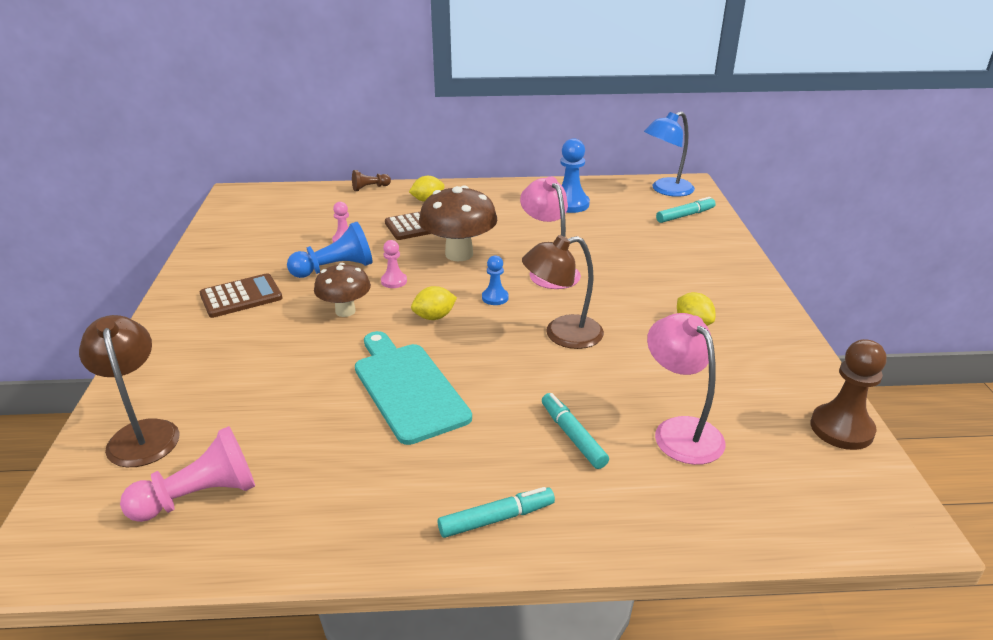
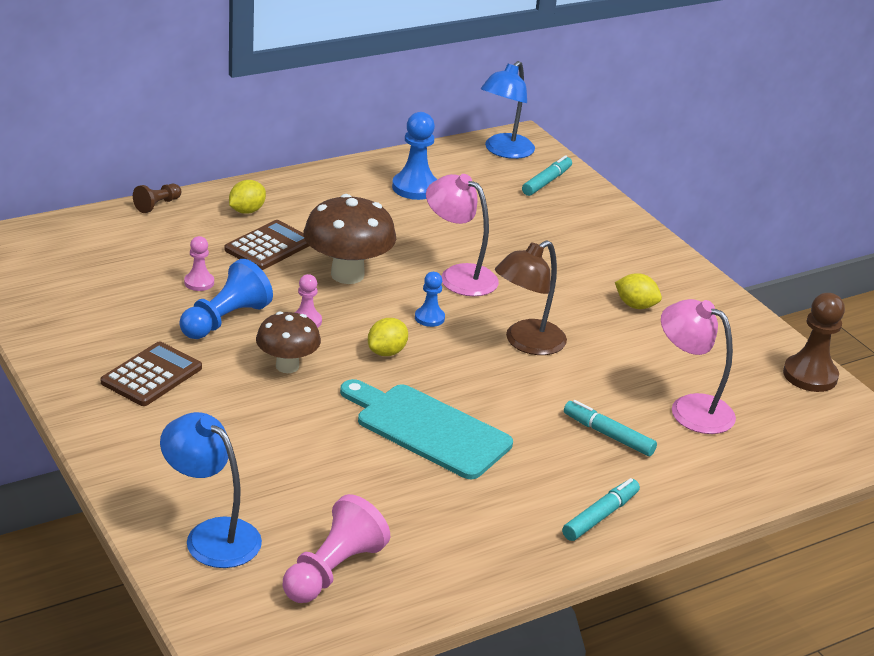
camera: 30 degrees left, 0 degrees up
brown lamp [79,315,180,467] -> blue lamp [160,412,262,568]

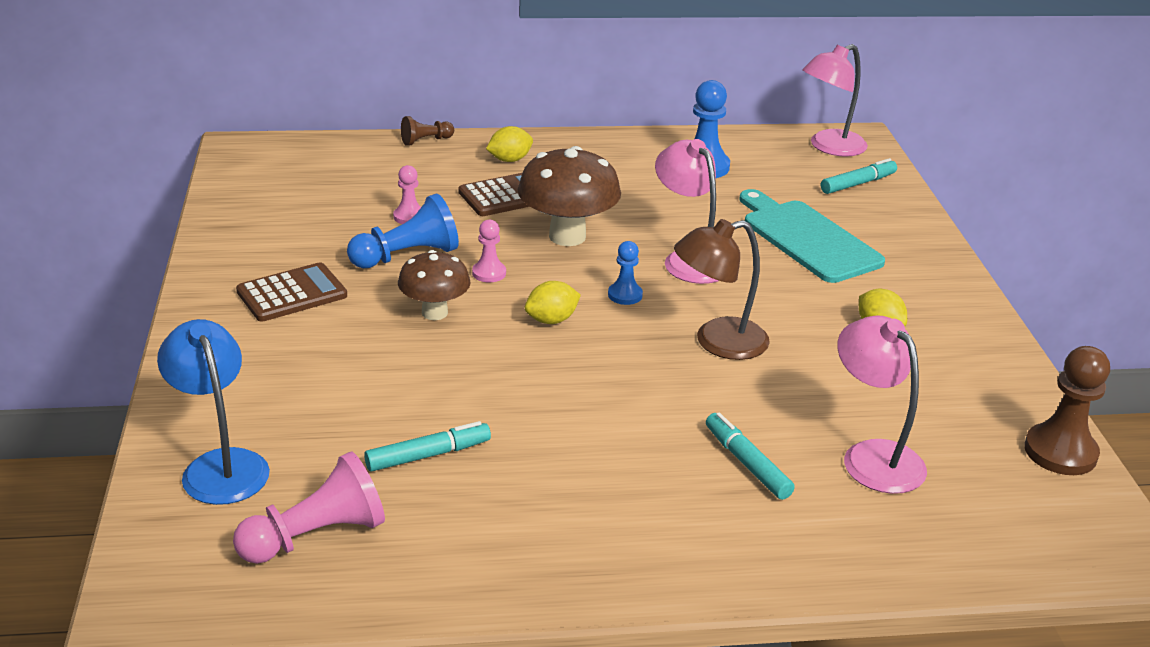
camera: 25 degrees right, 0 degrees up
turquoise cutting board [340,379,513,479] -> turquoise cutting board moved to [739,189,885,283]
blue lamp [481,61,535,159] -> pink lamp [803,44,868,157]
turquoise marker [562,478,640,541] -> turquoise marker moved to [364,421,491,472]

